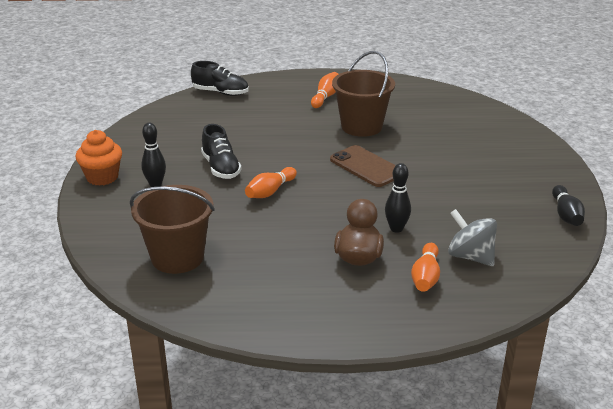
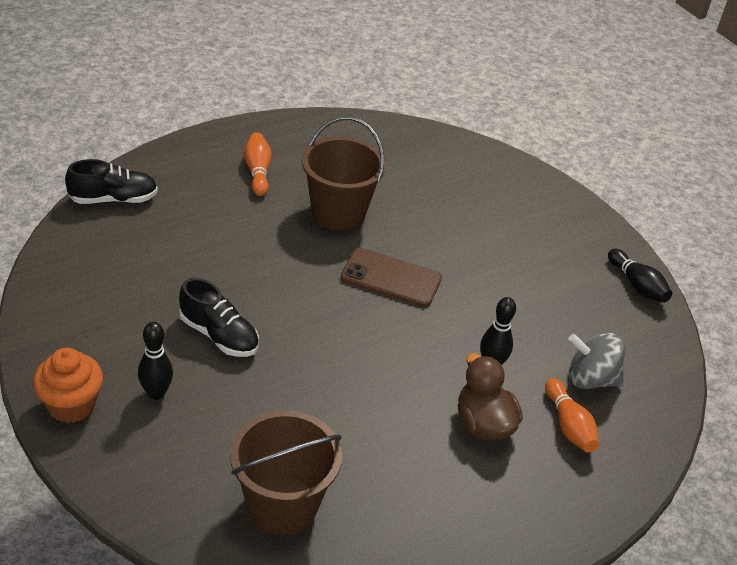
camera: 35 degrees left, 10 degrees up
orange bowling pin [245,167,297,198] -> none

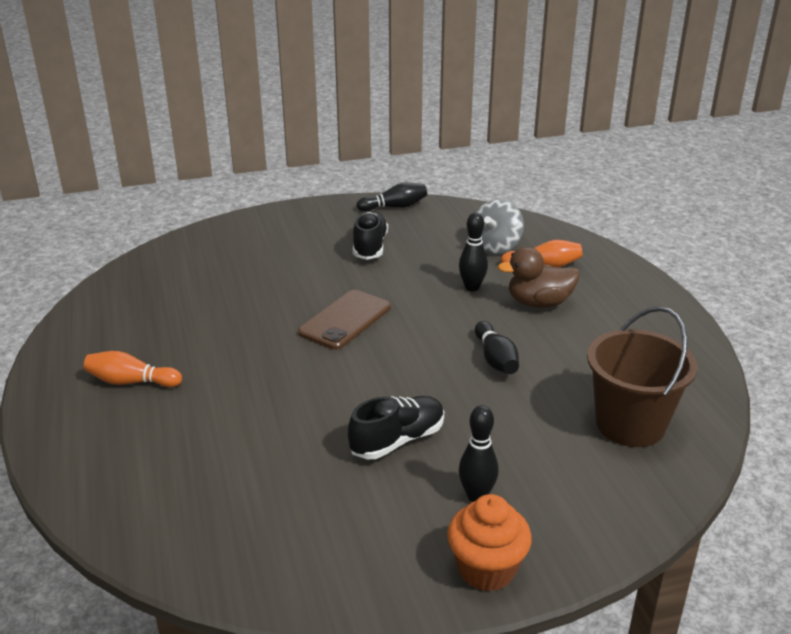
camera: 70 degrees left, 10 degrees down
black shoe [65,159,158,204] -> black shoe moved to [353,211,388,260]
brown bucket [302,117,386,230] -> none
none -> black bowling pin [475,321,519,374]

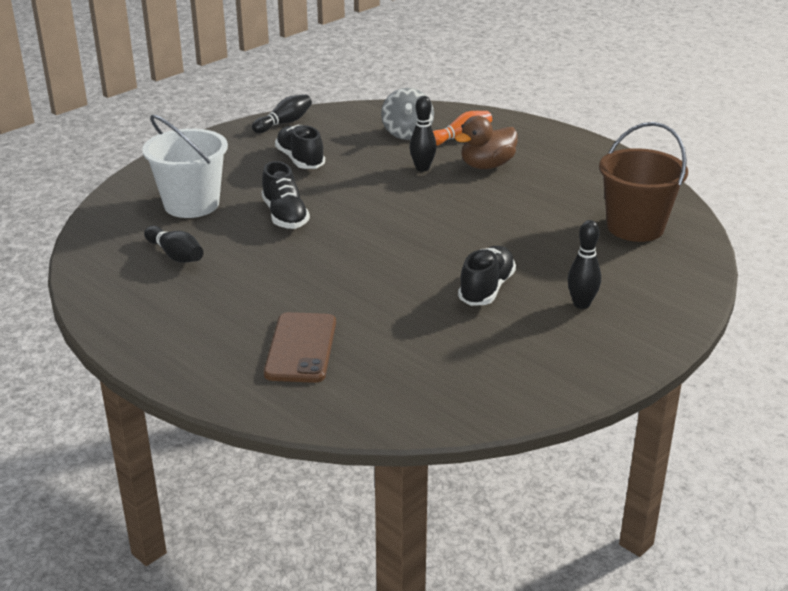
camera: 30 degrees left, 0 degrees up
orange bowling pin [84,351,182,387] -> none
brown phone [298,290,391,350] -> brown phone moved to [264,312,336,383]
orange cupcake [447,494,532,591] -> none
black bowling pin [475,321,519,374] -> black bowling pin moved to [144,226,203,263]
none -> white bucket [142,115,228,218]
none -> black shoe [261,161,310,229]

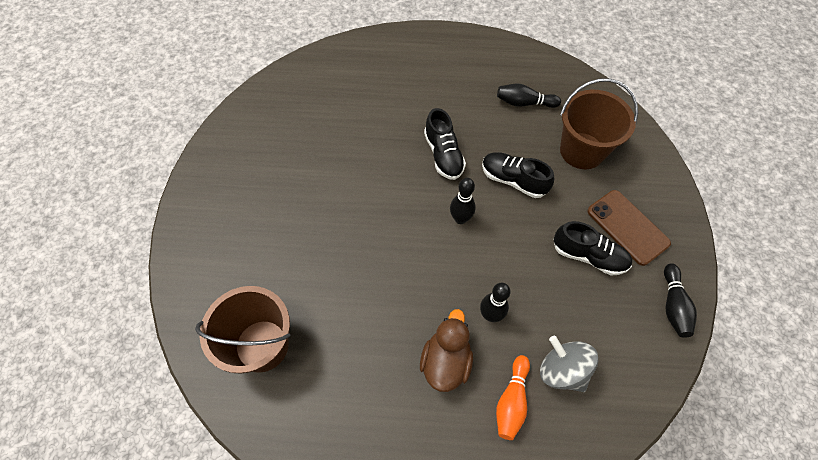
camera: 140 degrees right, 30 degrees up
white bucket [142,115,228,218] -> brown bucket [560,78,638,169]
brown phone [264,312,336,383] -> brown phone moved to [588,190,671,266]
black shoe [458,246,516,306] -> black shoe moved to [424,108,466,180]
black bowling pin [568,220,601,309] -> black bowling pin moved to [450,178,476,224]

